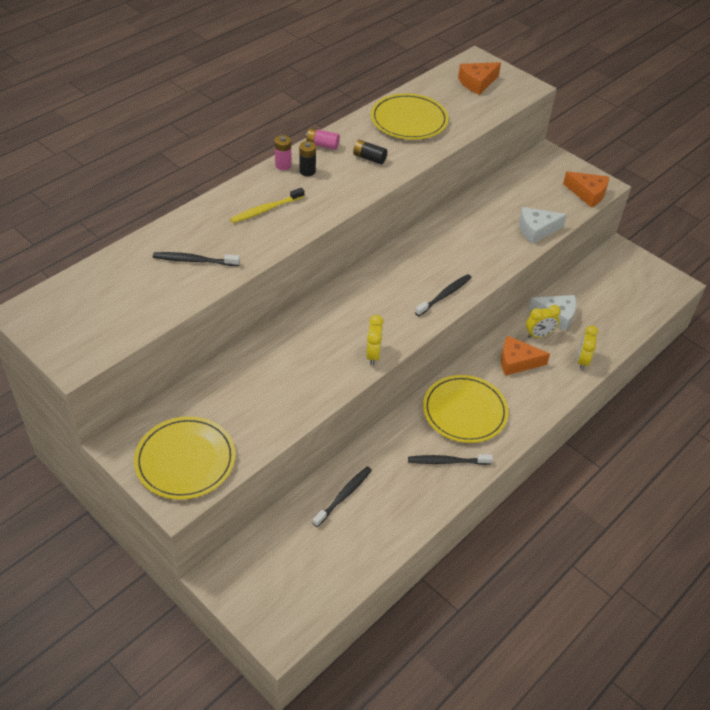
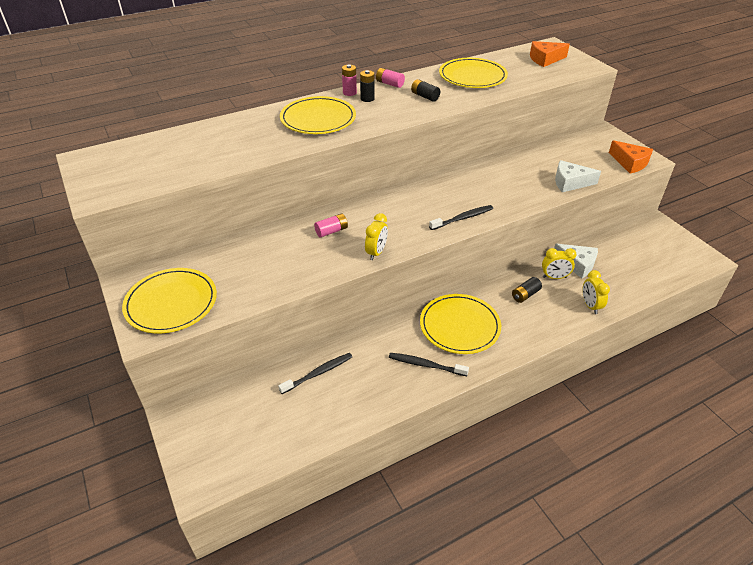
camera: 20 degrees right, 5 degrees down
black toothbrush [153,252,240,266] -> none
yellow toothbrush [230,187,304,223] -> yellow plate [280,96,356,134]
orange cheese [501,336,550,376] -> black battery [512,277,542,303]
yellow clock [577,325,598,370] -> yellow clock turned 45 degrees counterclockwise [582,270,610,314]
none -> pink battery [314,213,348,237]

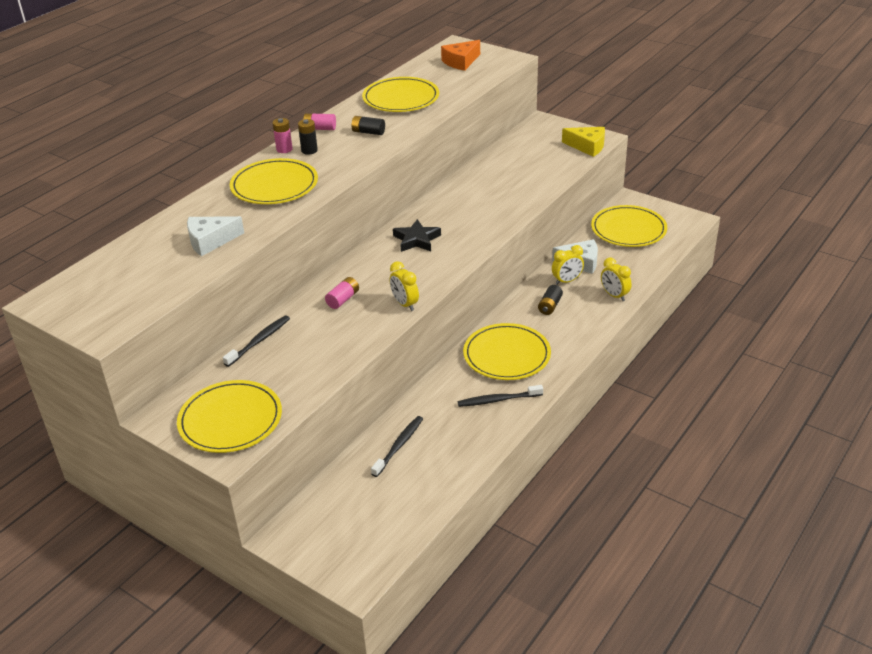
camera: 25 degrees left, 5 degrees down
yellow clock [365,213,388,260] -> yellow clock turned 150 degrees clockwise [390,261,419,311]
black toothbrush [429,205,493,230] -> black toothbrush moved to [223,315,290,367]
white cheese [555,160,601,192] -> white cheese moved to [187,216,244,256]
orange cheese [609,140,653,173] -> yellow cheese [562,127,605,157]
none -> black star [393,219,441,252]
none -> yellow plate [591,205,667,247]

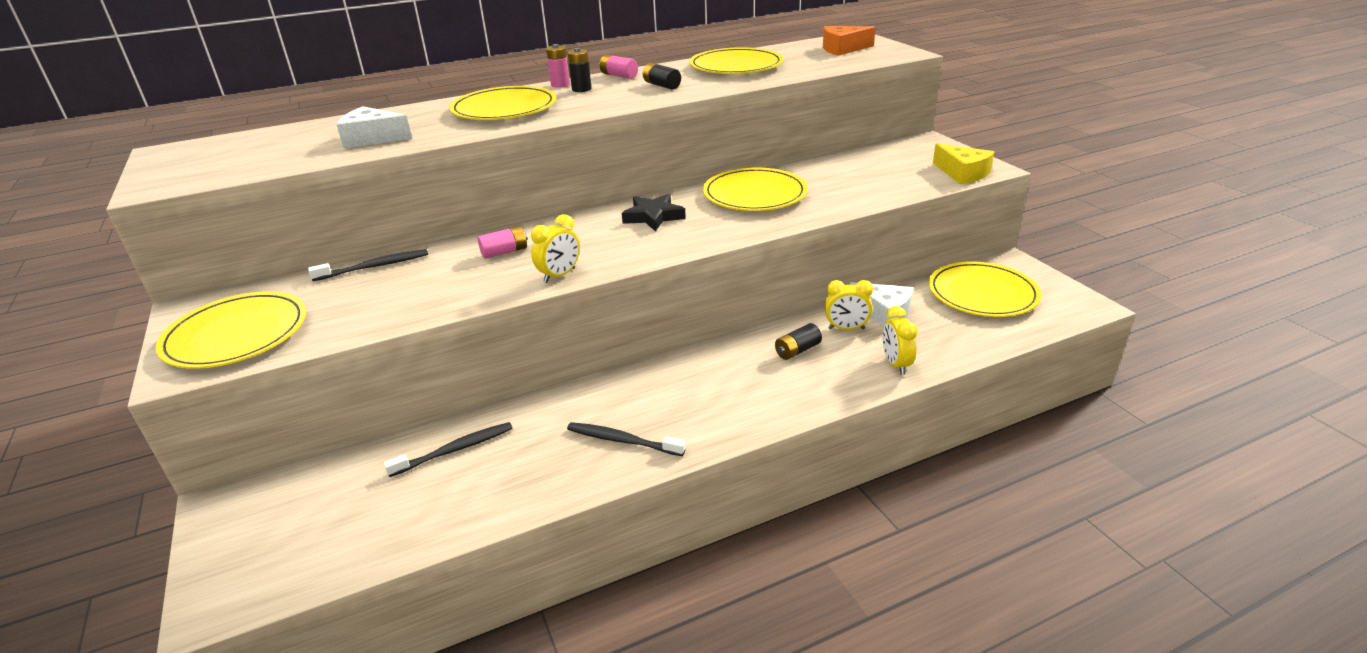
camera: 30 degrees right, 5 degrees down
yellow clock [390,261,419,311] -> yellow clock turned 135 degrees counterclockwise [531,214,580,283]
yellow plate [463,323,551,380] -> yellow plate moved to [703,167,808,211]

